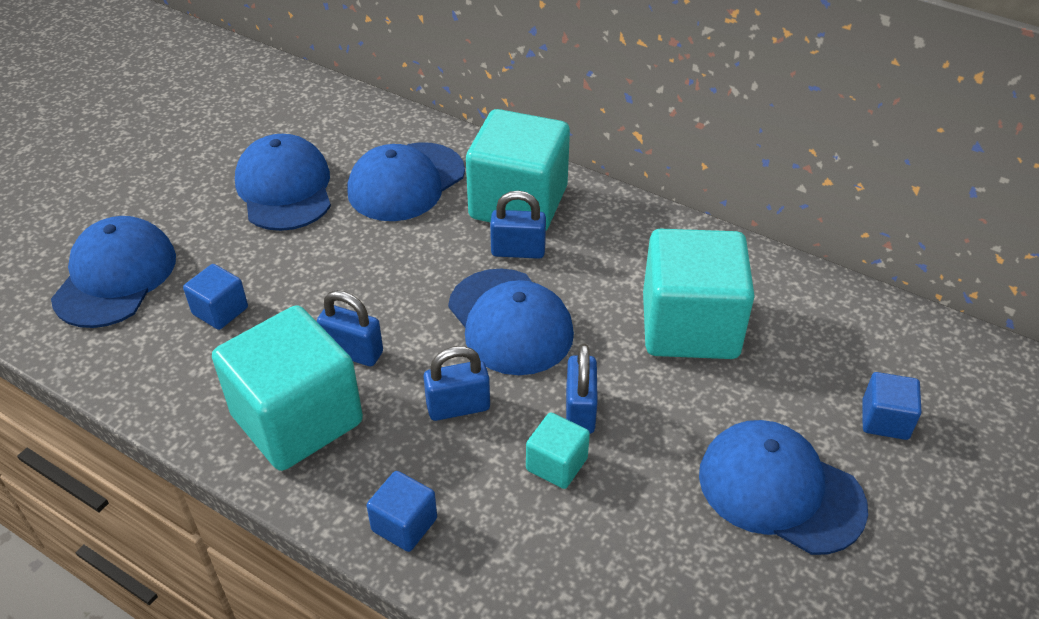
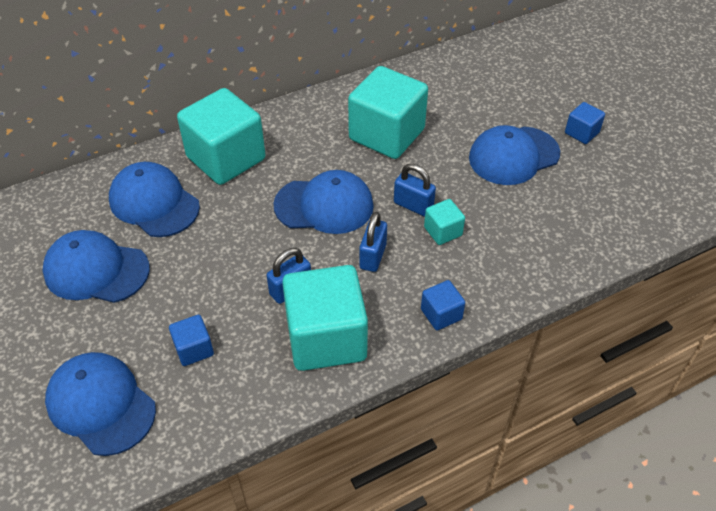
camera: 60 degrees left, 5 degrees up
blue cap [347,142,465,221] -> blue cap turned 150 degrees clockwise [109,162,200,237]
blue padlock [490,190,546,259] -> none
blue cube [862,372,922,440] -> blue cube moved to [565,102,605,144]

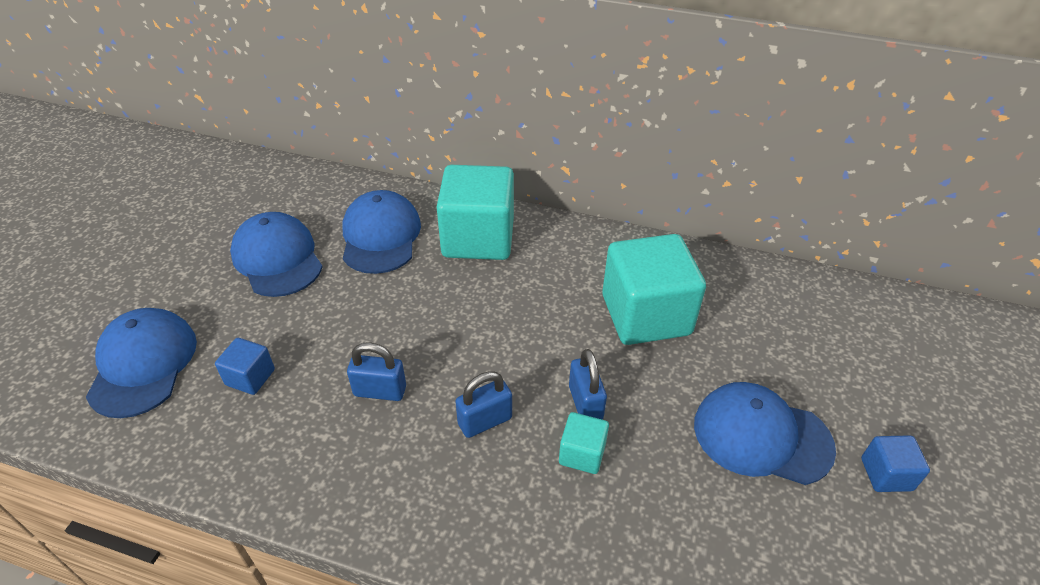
camera: 45 degrees right, 5 degrees down
blue cap [273,170,374,234] -> none
turquoise cube [282,265,368,371] -> none
blue cube [421,280,465,330] -> none

